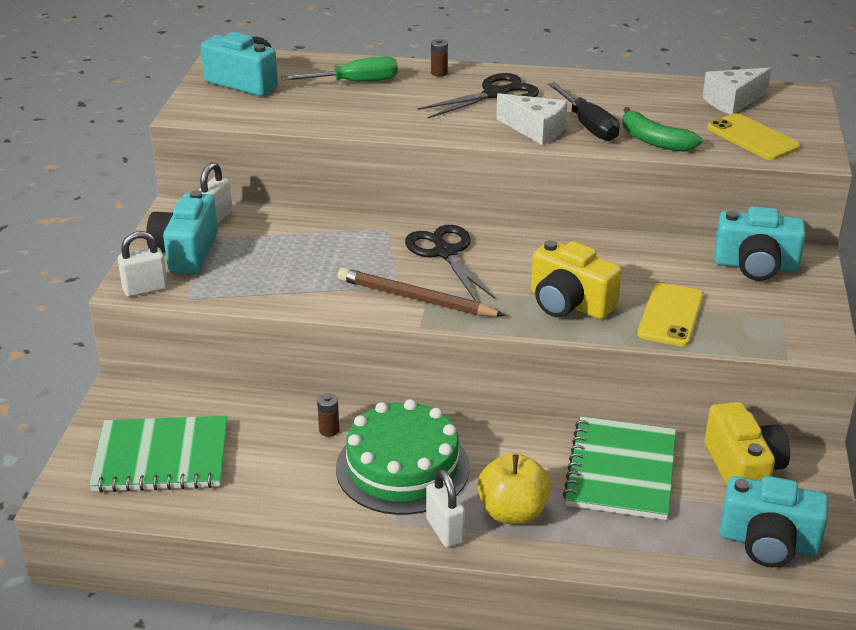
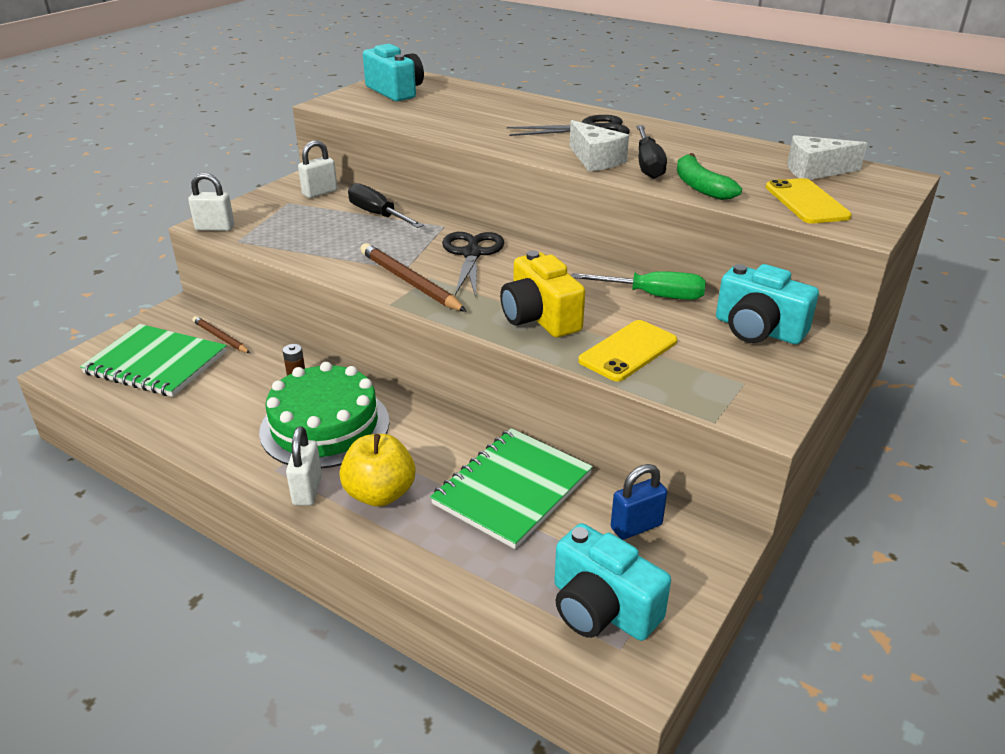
camera: 25 degrees right, 0 degrees up
turquoise camera [146,190,218,274] -> none
green screwdriver [281,56,398,82] -> green screwdriver moved to [572,271,706,300]
brown battery [431,39,448,77] -> none
yellow camera [705,402,790,486] -> blue padlock [611,464,667,540]
none -> brown pencil [192,316,250,353]
none -> black screwdriver [348,183,424,228]

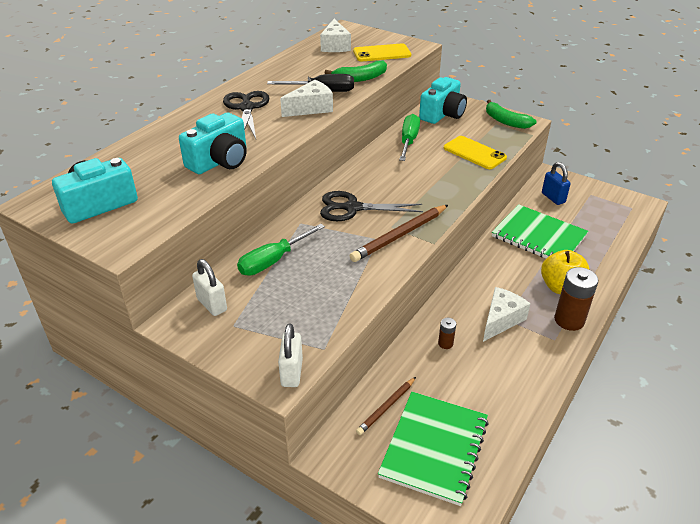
camera: 90 degrees left, 5 degrees up
green cake [259,362,390,468] -> white cheese [483,287,531,342]
white padlock [286,426,322,506] -> brown battery [554,267,598,331]
black screwdriver [348,183,424,228] -> green screwdriver [237,224,325,276]
yellow camera [500,250,585,338] -> none
turquoise camera [554,523,671,641] -> turquoise camera moved to [179,113,247,174]
none -> green banana [486,100,537,129]

